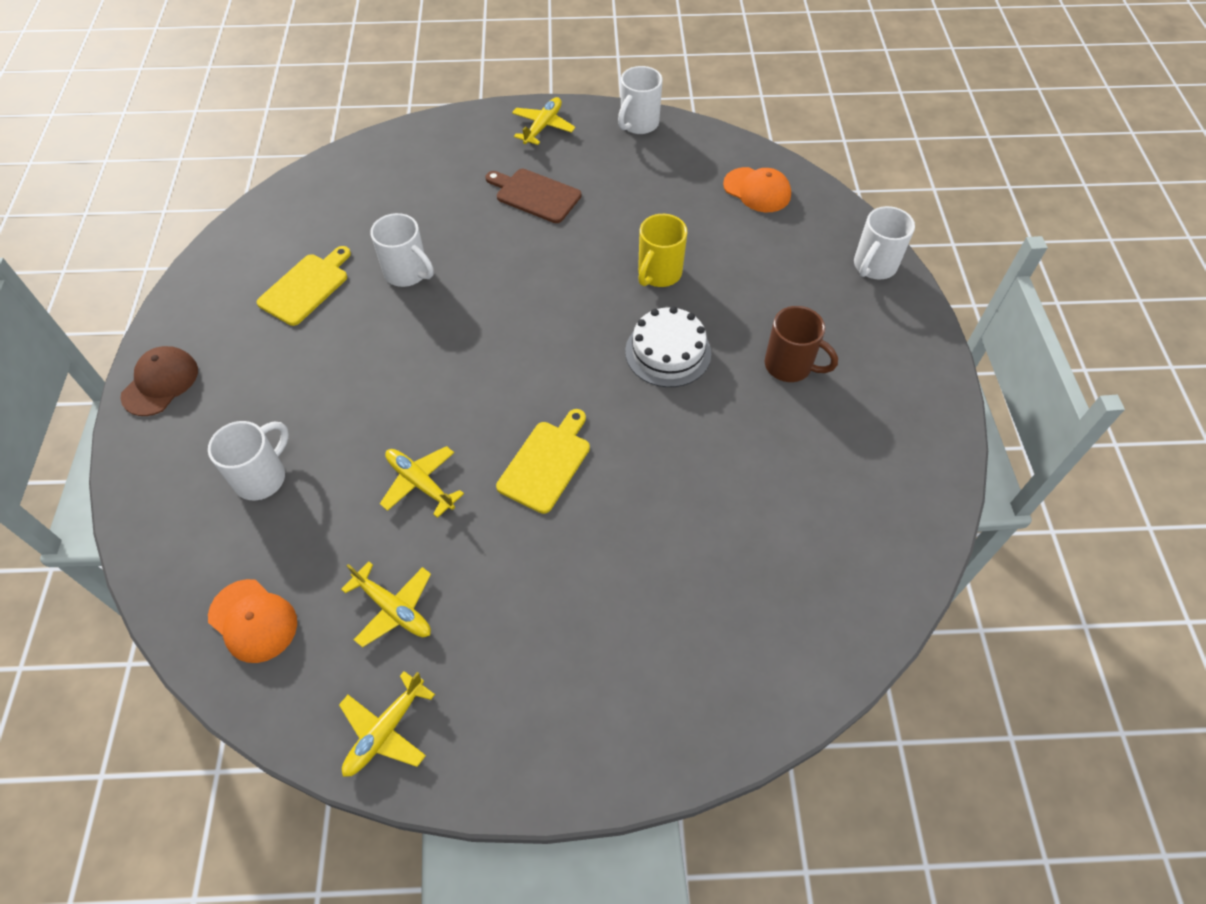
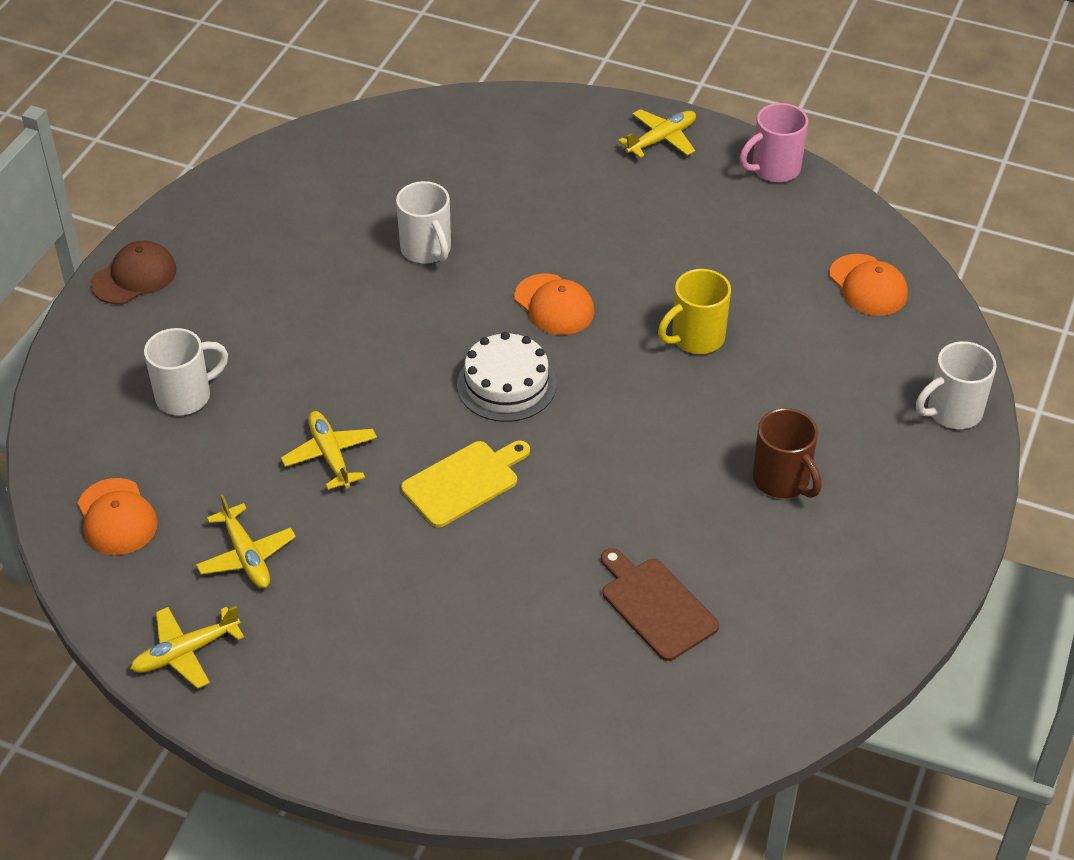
camera: 25 degrees right, 10 degrees down
yellow cutting board [257,246,351,326] -> none
brown cutting board [486,169,581,223] -> brown cutting board moved to [601,548,719,661]
white mug [618,66,662,134] -> pink mug [739,103,808,183]
white cake [625,306,711,387] -> white cake moved to [457,332,556,422]
none -> orange cap [514,274,594,335]

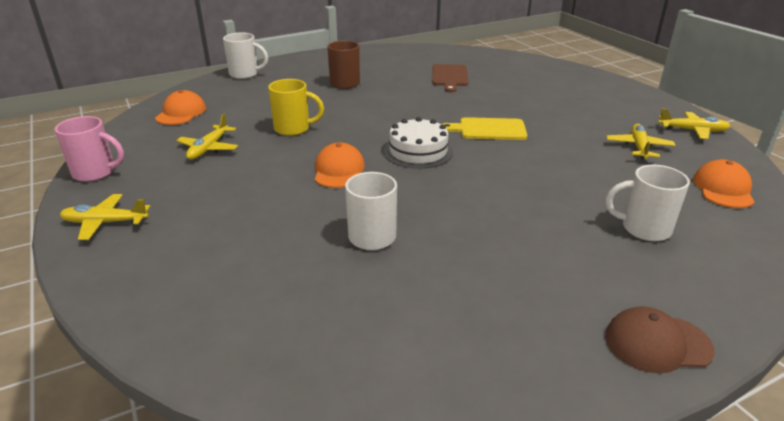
camera: 140 degrees left, 15 degrees down
yellow plane [281,411,377,490] -> yellow plane moved to [177,114,238,160]

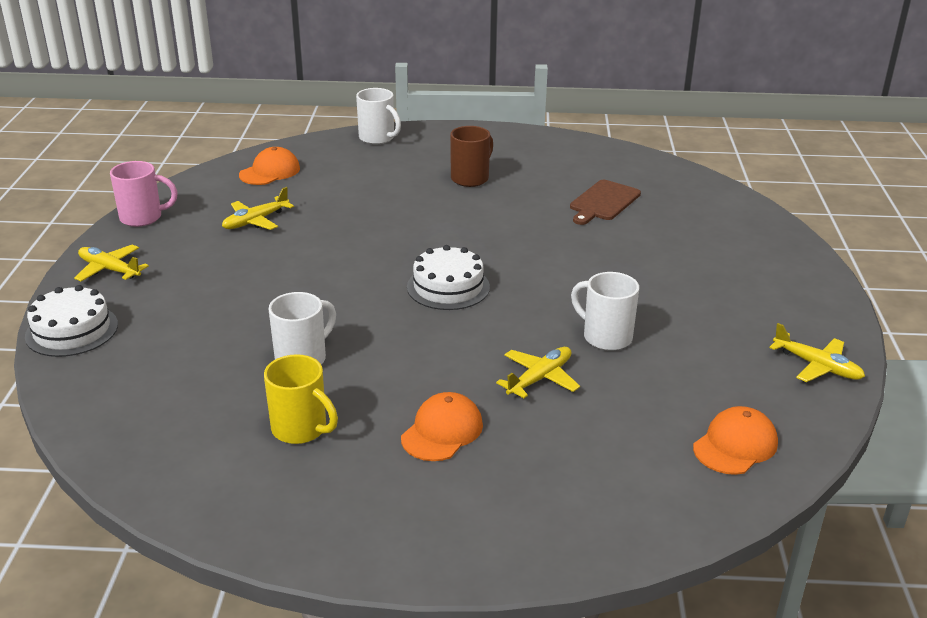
camera: 30 degrees right, 0 degrees up
pink mug [55,116,124,182] -> pink mug turned 45 degrees counterclockwise [110,161,178,227]
yellow mug [268,79,324,136] -> yellow mug moved to [264,354,338,444]
orange cap [315,142,365,188] -> orange cap moved to [401,392,483,461]
yellow cutting board [442,117,527,140] -> none
brown cap [605,306,715,373] -> none
yellow plane [606,124,676,160] -> yellow plane moved to [496,347,580,398]
white mug [606,165,690,241] -> white mug moved to [571,272,639,351]
none -> white cake [25,285,118,357]

